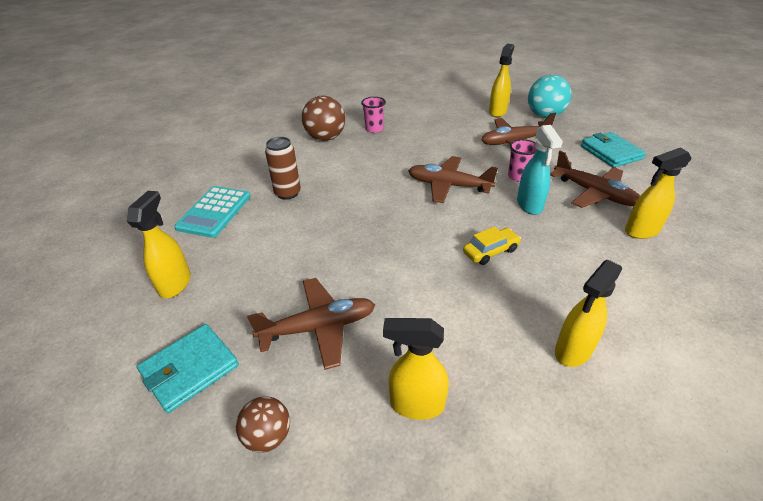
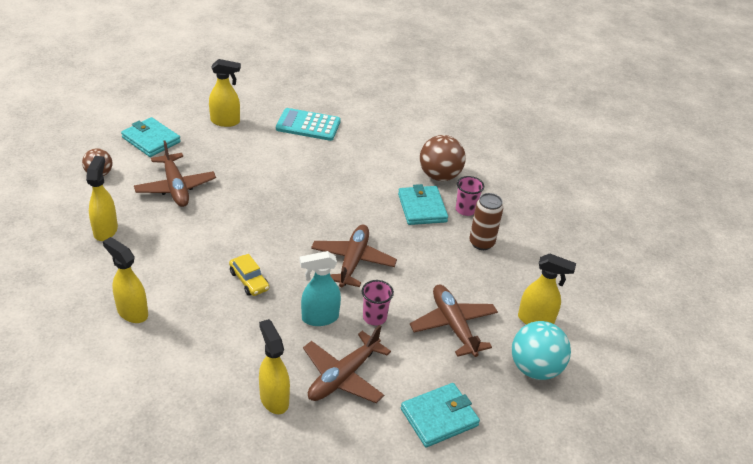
camera: 80 degrees right, 0 degrees up
brown can [265,137,301,200] -> brown can moved to [469,193,503,250]
none -> turquoise wallet [398,184,448,225]

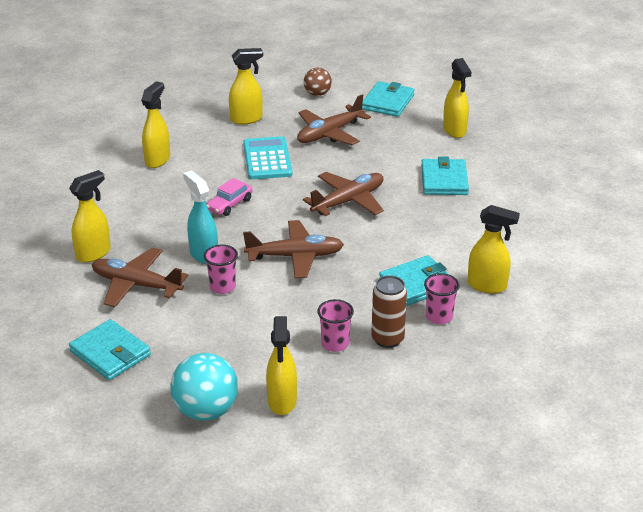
camera: 75 degrees right, 5 degrees down
yellow car [229,254,269,296] -> pink car [206,178,253,216]
turquoise calculator [276,108,341,141] -> turquoise calculator moved to [243,136,292,179]
brown plane [410,285,498,357] -> brown plane moved to [303,172,384,216]
brown ball [420,135,466,181] -> yellow spray bottle [468,205,520,294]
none -> pink cup [317,299,354,352]
none -> turquoise wallet [421,157,469,195]

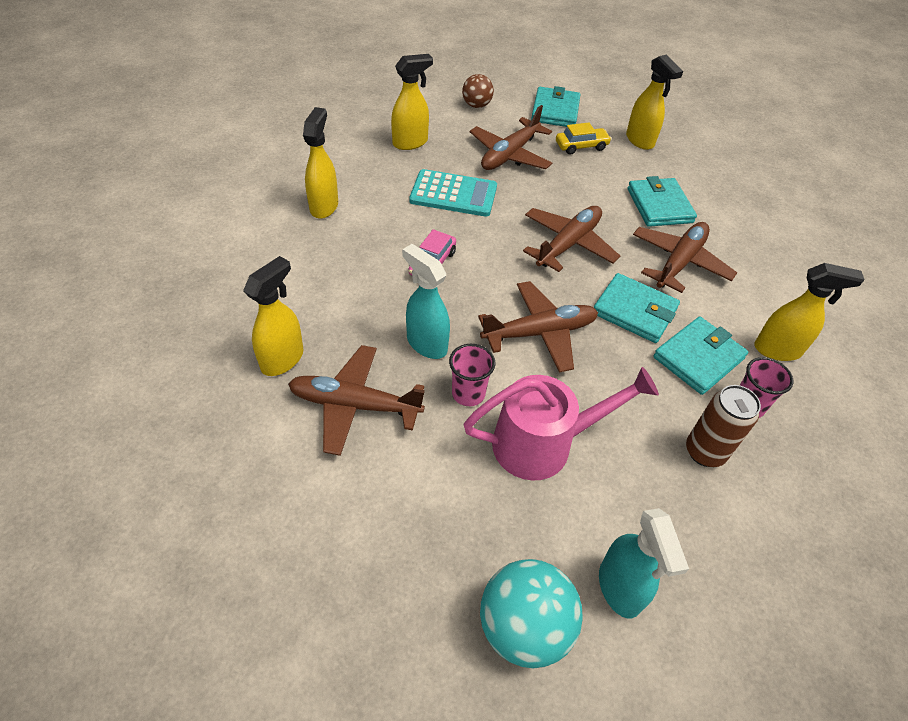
camera: 15 degrees left, 15 degrees up
turquoise wallet [69,319,151,380] -> turquoise wallet moved to [594,273,680,343]
turquoise calculator [243,136,292,179] -> turquoise calculator turned 120 degrees clockwise [409,169,497,217]
yellow spray bottle [266,316,297,415] -> turquoise spray bottle [599,508,689,618]
pink cup [317,299,354,352] -> none
none -> pink watering can [464,367,659,480]
none -> yellow car [556,123,612,155]
none -> brown plane [633,222,737,293]

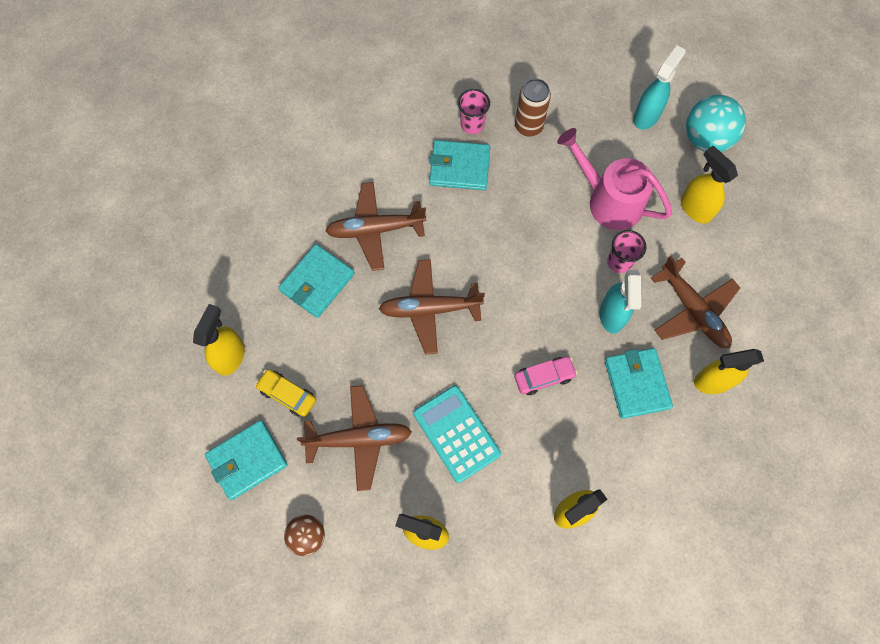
camera: 130 degrees left, 20 degrees up
brown plane [478,281,598,373] -> none
turquoise wallet [594,273,680,343] -> turquoise wallet moved to [605,348,673,419]
yellow spray bottle [754,263,865,361] -> yellow spray bottle moved to [681,146,738,224]

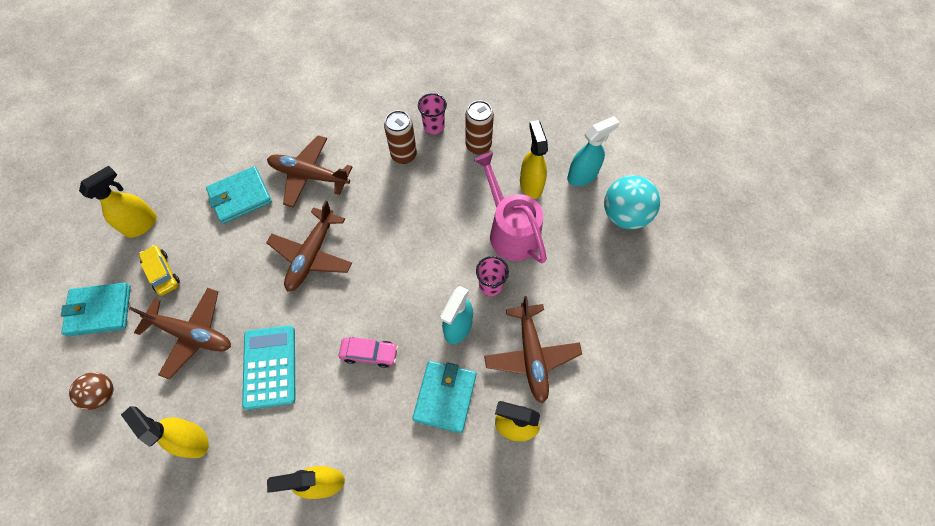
camera: 25 degrees right, 5 degrees down
brown plane [379,259,485,354] -> brown plane turned 90 degrees counterclockwise [266,200,352,292]
turquoise wallet [429,140,490,190] -> brown can [384,110,417,164]
yellow spray bottle [681,146,738,224] -> yellow spray bottle moved to [520,120,548,199]

